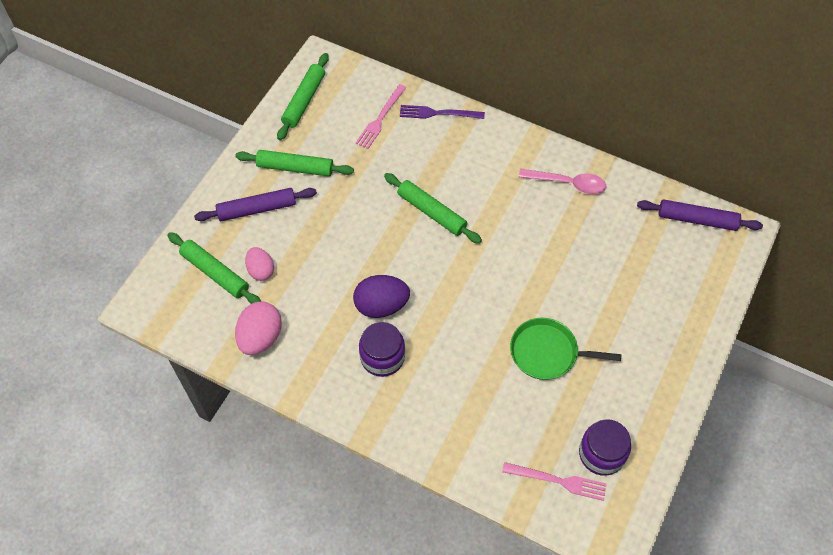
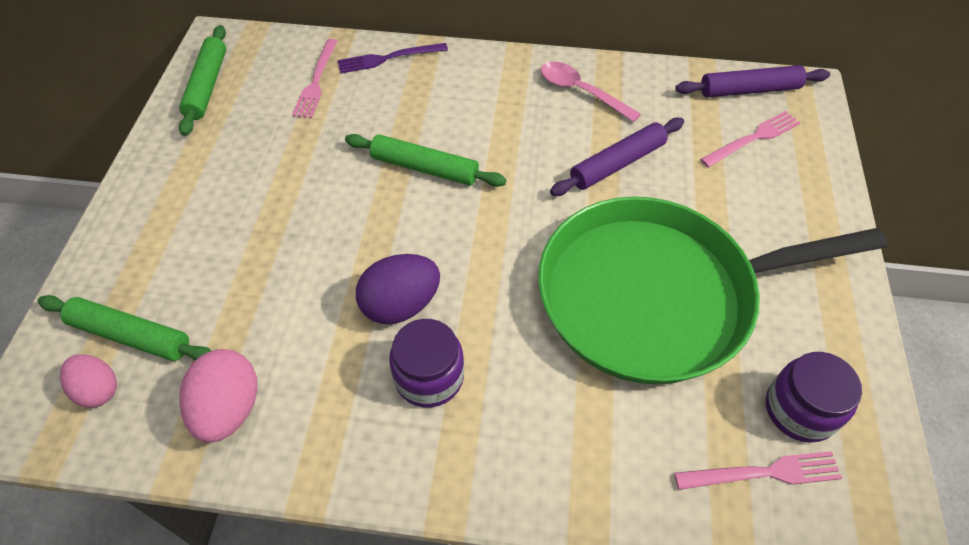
camera: 20 degrees left, 5 degrees down
purple rolling pin [194,188,317,221] -> purple rolling pin moved to [550,118,684,196]
green rolling pin [236,150,354,177] -> none
pink egg [245,247,274,281] -> pink egg moved to [60,354,117,408]
green pan [510,318,621,380] -> green pan [538,197,888,384], size x2.15
pink spoon [519,169,606,194] -> pink spoon turned 135 degrees counterclockwise [541,62,641,122]
none -> pink fork [700,111,800,167]

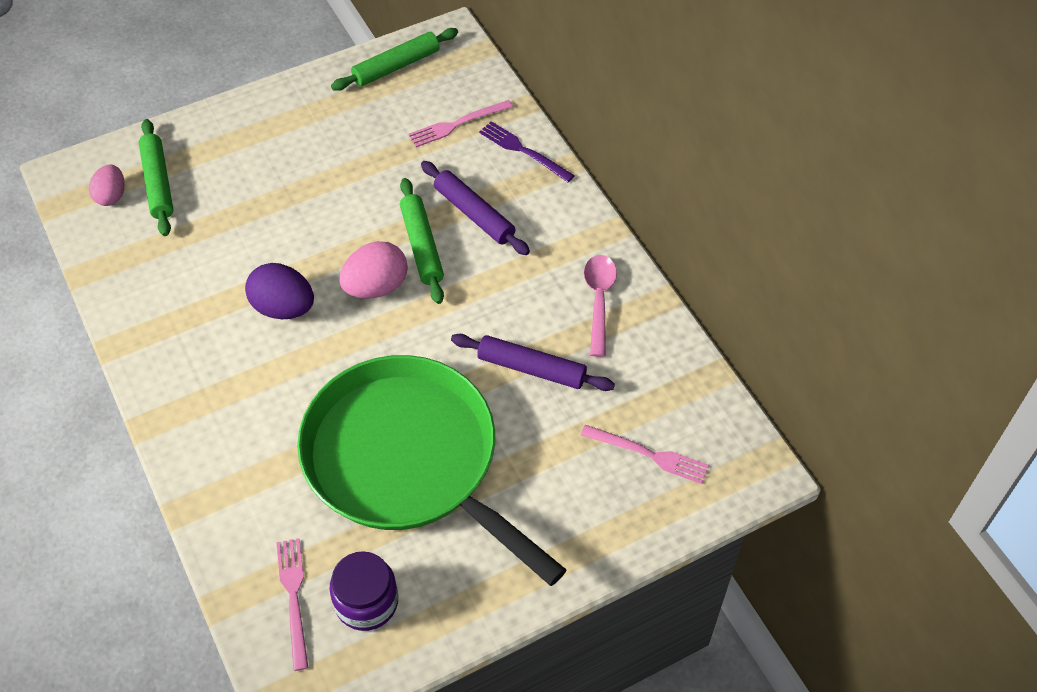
camera: 55 degrees right, 0 degrees up
pink egg [179,349,257,443] -> pink egg moved to [339,241,408,299]
purple jar [389,319,464,408] -> none
pink fork [674,451,842,490] -> pink fork turned 150 degrees counterclockwise [276,538,308,671]
purple rolling pin [675,65,830,98] -> purple rolling pin moved to [421,161,530,255]

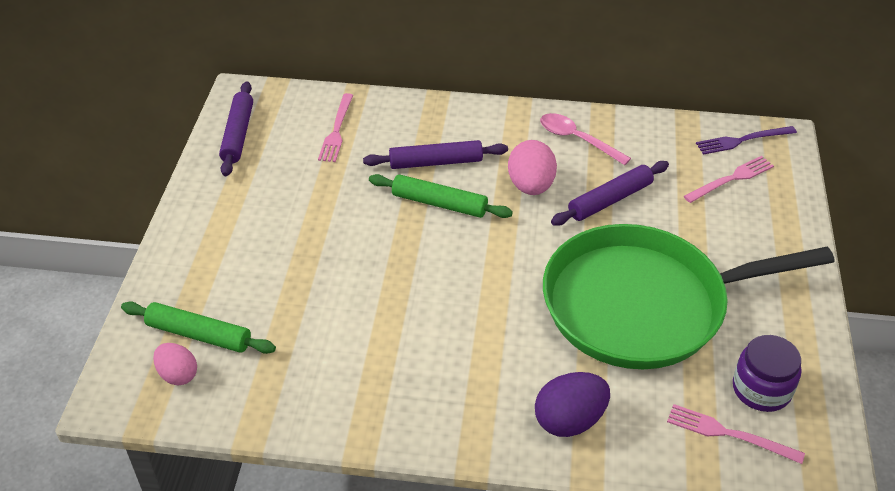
camera: 55 degrees left, 10 degrees down
purple egg [245,263,314,319] -> purple egg moved to [535,372,610,437]
green rolling pin [331,28,458,91] -> purple rolling pin [219,81,253,176]
pink egg [339,241,408,299] -> pink egg moved to [508,140,557,195]
purple fork [479,121,575,182] -> purple fork moved to [696,126,797,155]

